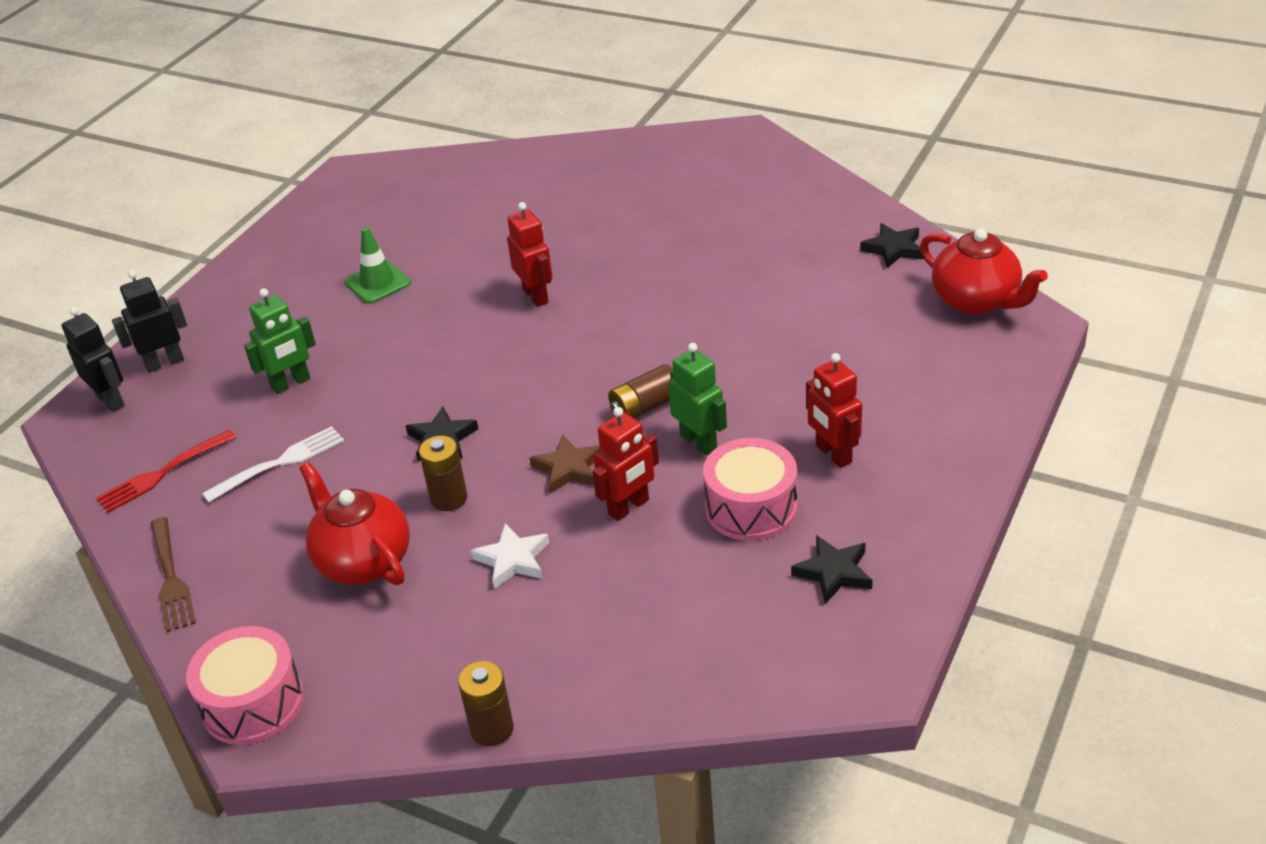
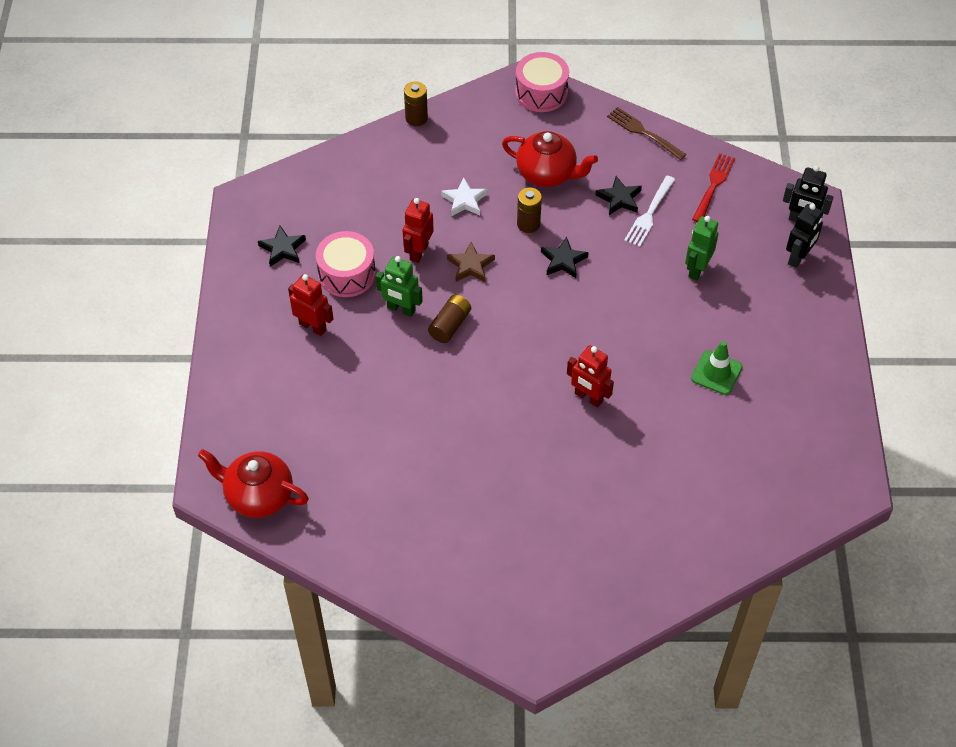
camera: 150 degrees right, 15 degrees up
black star [860,223,924,268] -> black star moved to [596,176,642,215]

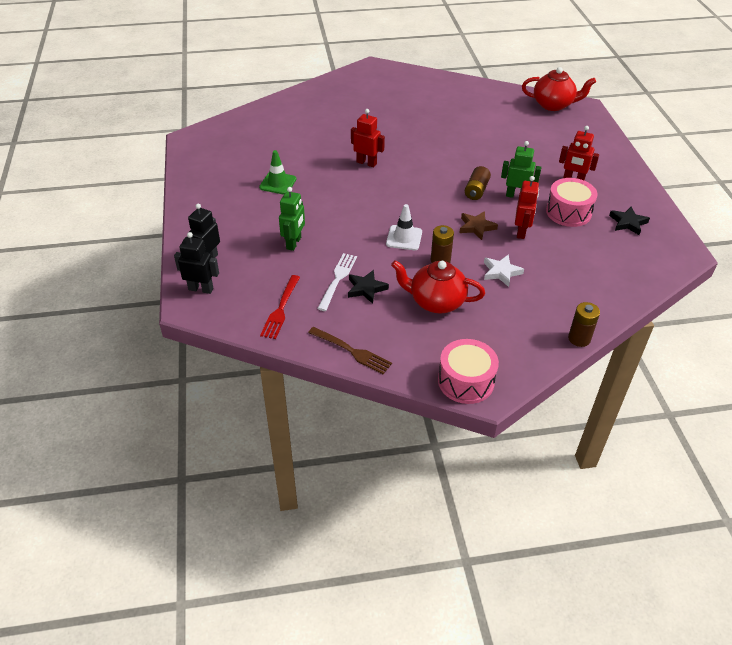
camera: 170 degrees right, 10 degrees down
black star [541,237,589,278] -> white traffic cone [386,204,422,250]

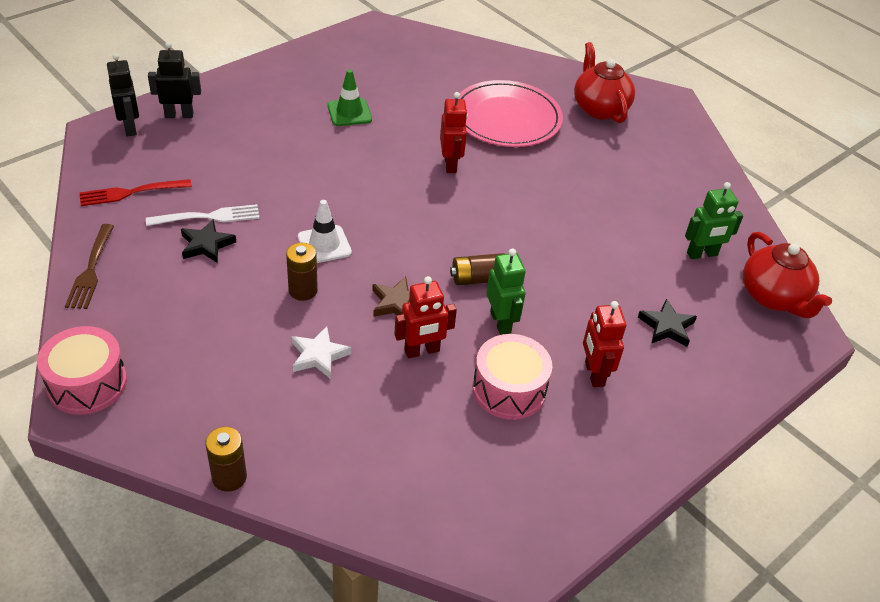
camera: 55 degrees right, 0 degrees up
green robot [279,187,305,251] -> green robot moved to [685,182,743,259]
red teapot [391,260,485,314] -> red teapot moved to [574,42,635,123]
black star [609,207,650,235] -> black star moved to [638,299,697,347]
none -> pink plate [455,80,563,147]

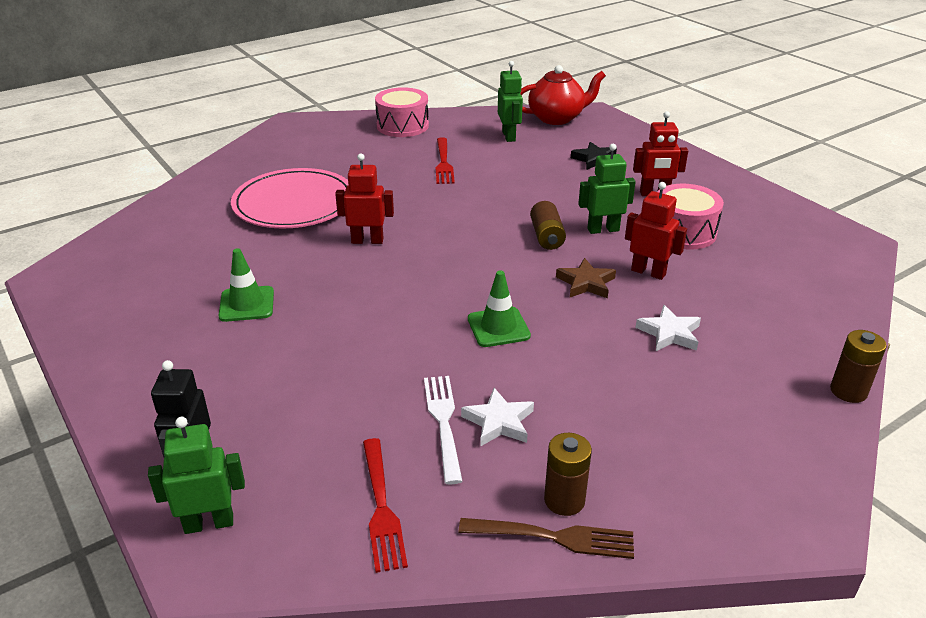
camera: 80 degrees left, 10 degrees down
pink drum [37,326,127,415] -> pink drum moved to [375,87,429,137]
black robot [107,53,139,136] -> green robot [148,417,245,534]
black star [181,219,236,263] -> white star [461,388,534,447]
brown battery [286,243,318,301] -> brown battery moved to [544,433,592,516]
white traffic cone [298,200,352,263] -> green traffic cone [468,270,531,347]
red robot [394,276,457,358] -> red robot turned 45 degrees counterclockwise [625,182,687,280]
red teapot [574,42,635,123] -> none
none -> red fork [435,137,455,184]

